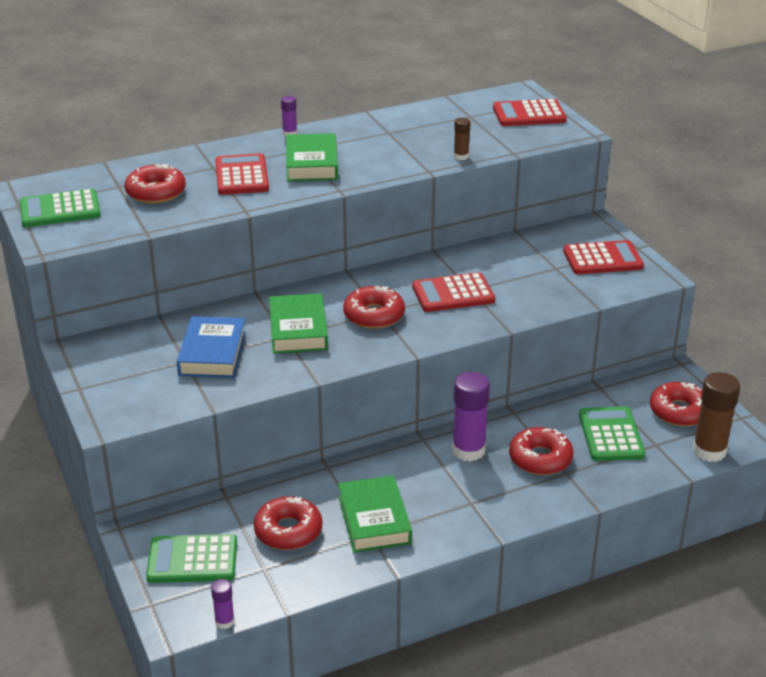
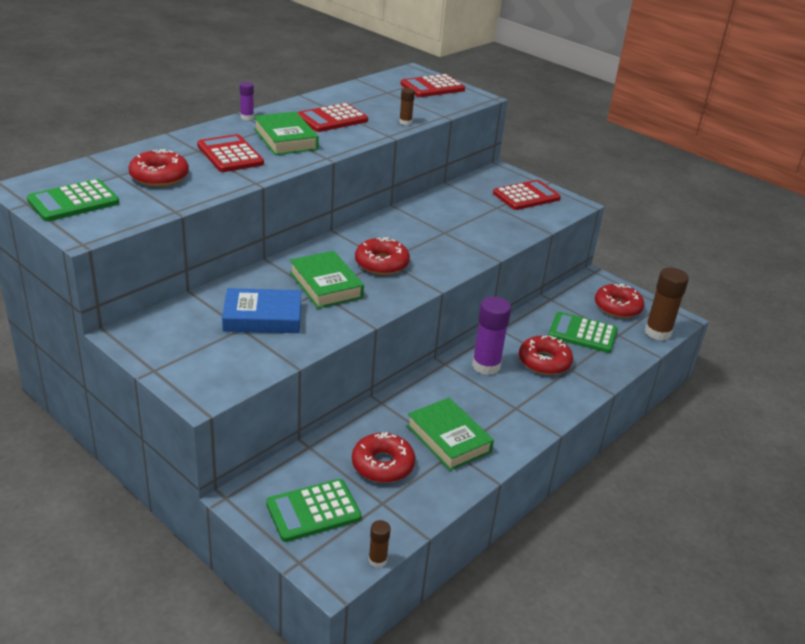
camera: 25 degrees left, 0 degrees up
blue book [177,316,246,378] -> blue book turned 75 degrees counterclockwise [222,288,301,333]
purple glue stick [211,579,235,629] -> brown glue stick [368,520,391,568]
red calculator [412,272,495,312] -> red calculator moved to [298,103,368,132]
green calculator [579,407,645,461] -> green calculator turned 45 degrees counterclockwise [548,312,618,353]

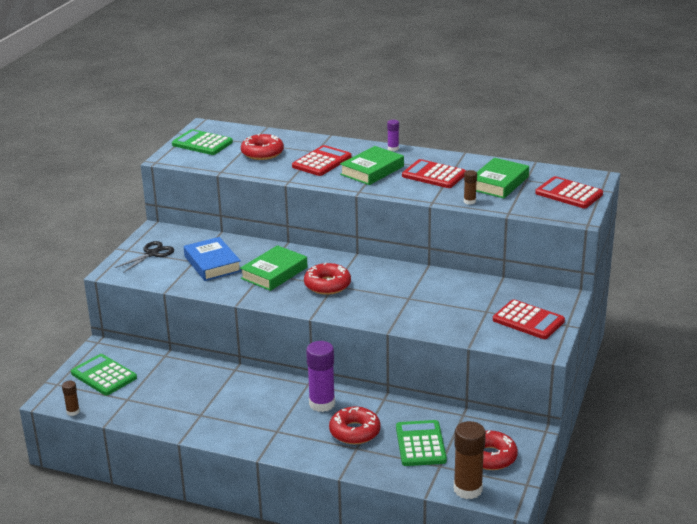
camera: 70 degrees right, 5 degrees down
red donut [352,432,415,483] -> none
green book [407,398,494,471] -> green book moved to [476,158,529,198]
none -> black scissors [115,241,174,273]

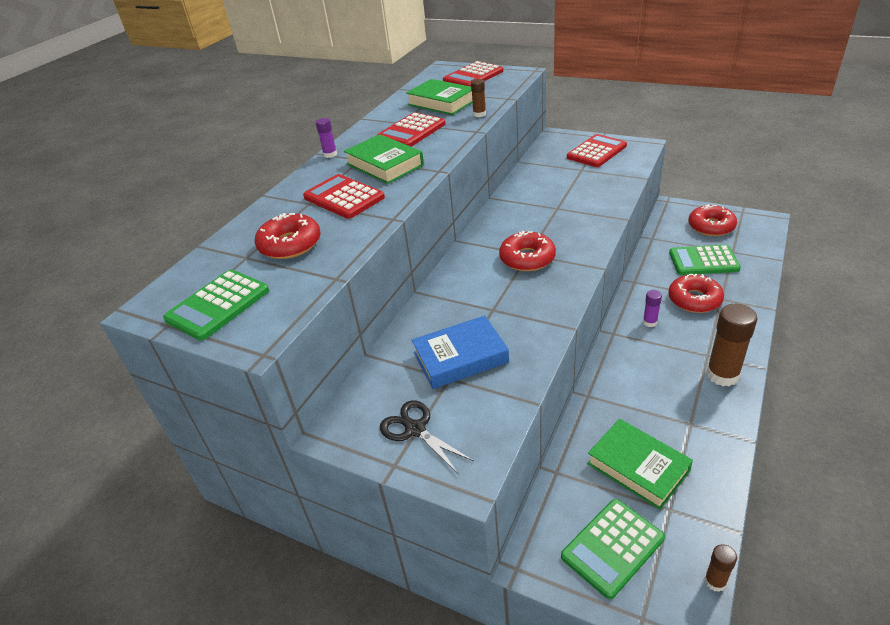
camera: 80 degrees left, 10 degrees up
green book [240,245,308,291] -> green book moved to [587,419,693,510]
purple glue stick [306,341,335,412] -> purple glue stick [643,290,662,327], size x0.50
brown glue stick [454,421,486,499] -> brown glue stick moved to [706,304,758,386]

